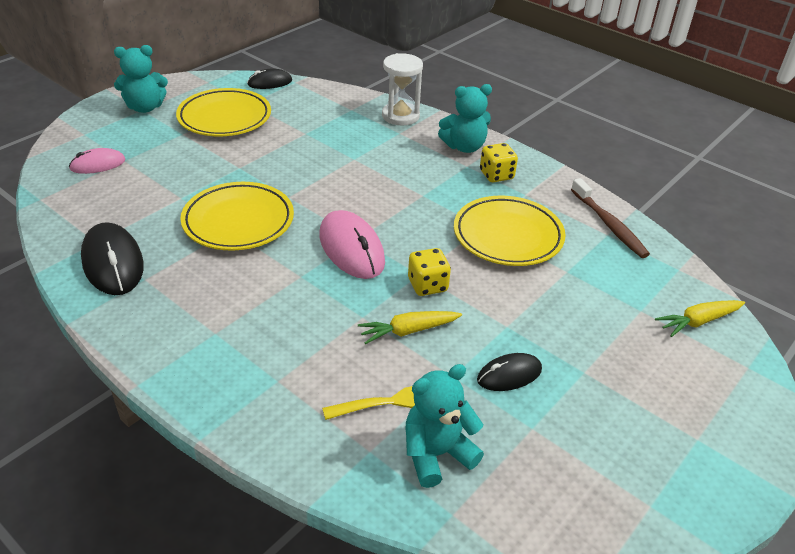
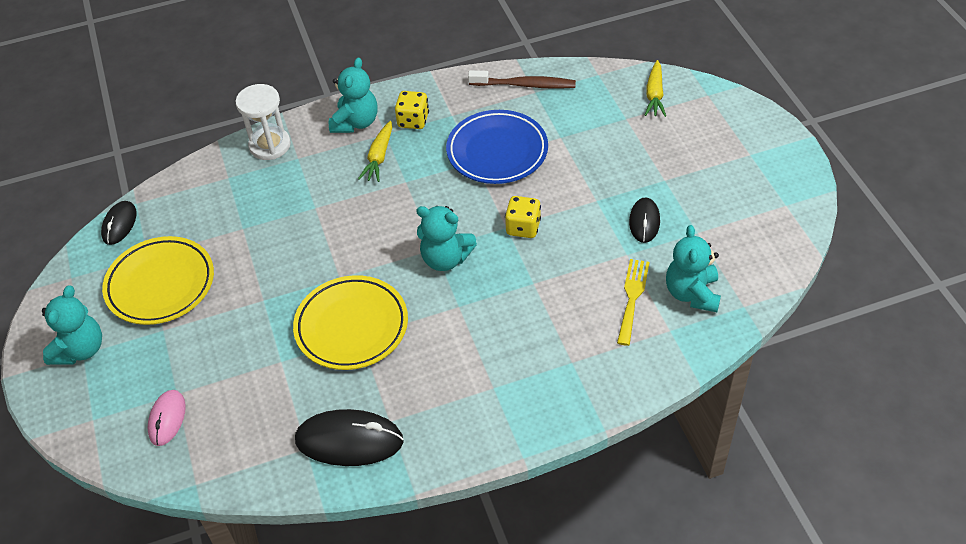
camera: 55 degrees left, 10 degrees up
pink mouse [319,210,385,279] -> turquoise teddy bear [416,206,477,271]
yellow carrot [358,311,462,344] -> yellow carrot moved to [358,121,392,182]
yellow plate [454,196,566,266] -> blue plate [446,110,548,184]

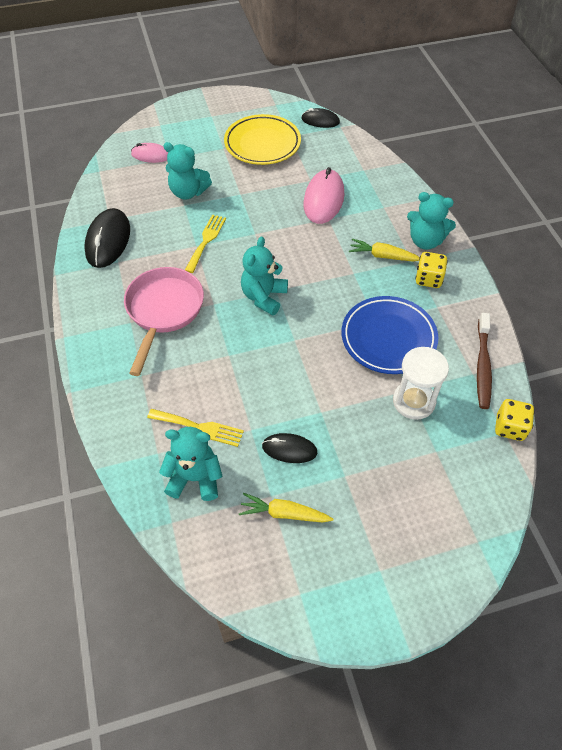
camera: 90 degrees right, 5 degrees up
turquoise teddy bear [42,285,102,365] -> turquoise teddy bear moved to [163,142,212,200]
white hourglass [236,84,291,160] -> white hourglass moved to [393,347,449,420]
yellow plate [293,275,408,370] -> yellow fork [185,215,226,273]
yellow dice [505,196,541,238] -> yellow dice moved to [495,399,534,441]
yellow carrot [645,60,666,117] -> yellow carrot moved to [239,493,333,523]
none -> pink pan [124,267,204,376]
none -> pink mouse [304,167,345,224]

